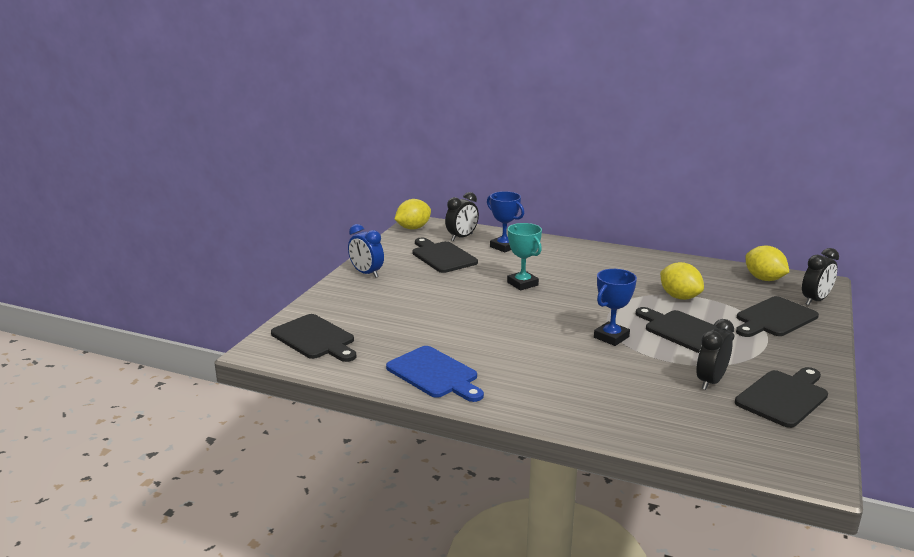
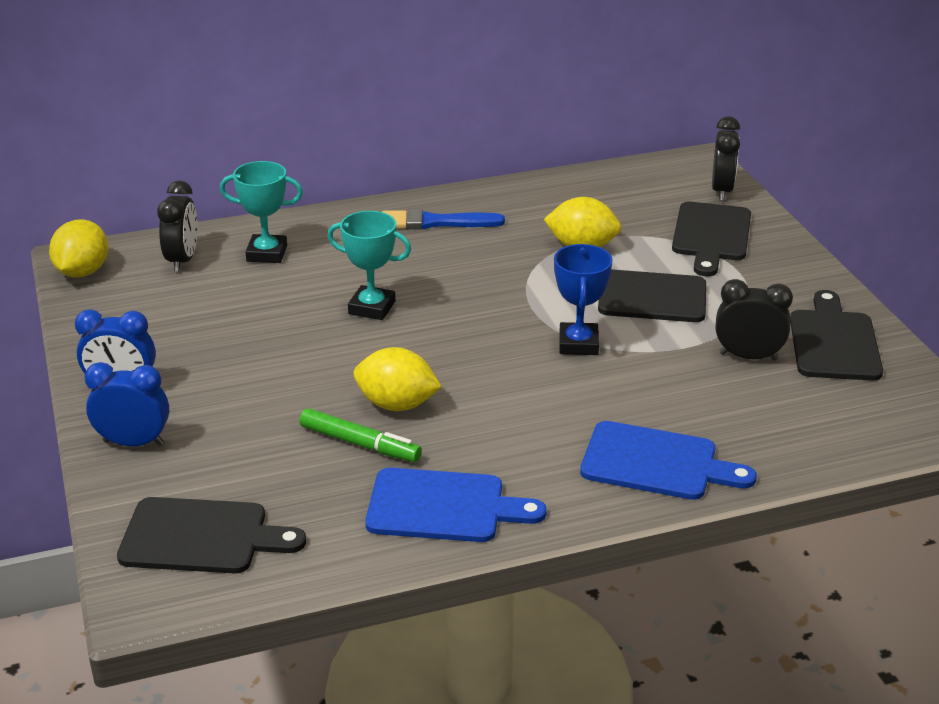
camera: 40 degrees left, 10 degrees up
black cutting board [412,237,478,273] -> none
blue trophy [487,191,524,252] -> turquoise trophy [220,161,303,263]
black clock [696,319,734,390] -> black clock turned 105 degrees clockwise [716,279,793,361]
yellow lemon [745,246,789,281] -> yellow lemon moved to [353,347,442,411]
none -> blue clock [84,362,169,446]
none -> green marker [299,408,422,462]
none -> blue brush [382,209,505,230]
none -> blue cutting board [580,421,757,500]

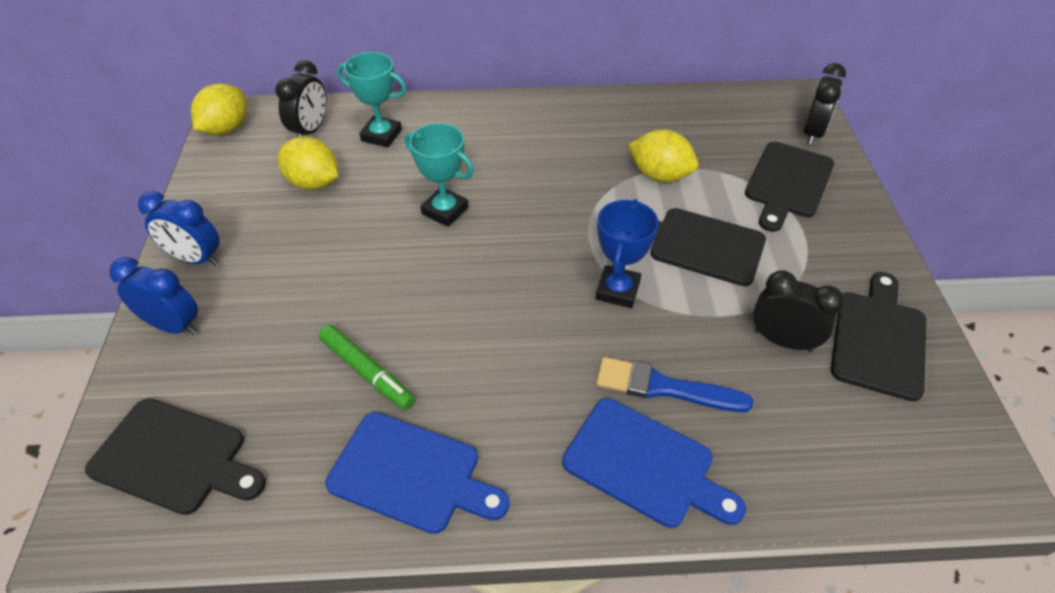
camera: 15 degrees right, 15 degrees up
yellow lemon [353,347,442,411] -> yellow lemon moved to [278,136,338,190]
blue brush [382,209,505,230] -> blue brush moved to [596,357,753,412]

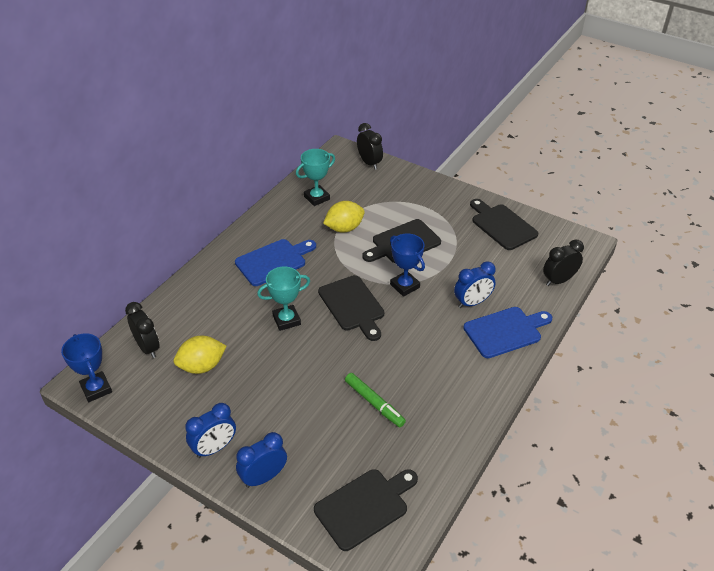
camera: 55 degrees left, 5 degrees down
yellow lemon [191,83,247,136] -> blue trophy [61,334,112,402]
green marker [319,325,415,410] -> green marker turned 60 degrees clockwise [345,373,406,427]
blue cutting board [325,412,510,534] -> blue cutting board moved to [235,239,316,286]
turquoise trophy [337,52,407,148] -> turquoise trophy moved to [296,149,335,206]
blue brush [596,357,753,412] -> blue clock [454,261,496,308]
black cutting board [745,142,834,232] -> black cutting board moved to [318,275,384,341]
black clock [753,270,844,352] -> black clock moved to [543,240,584,286]

